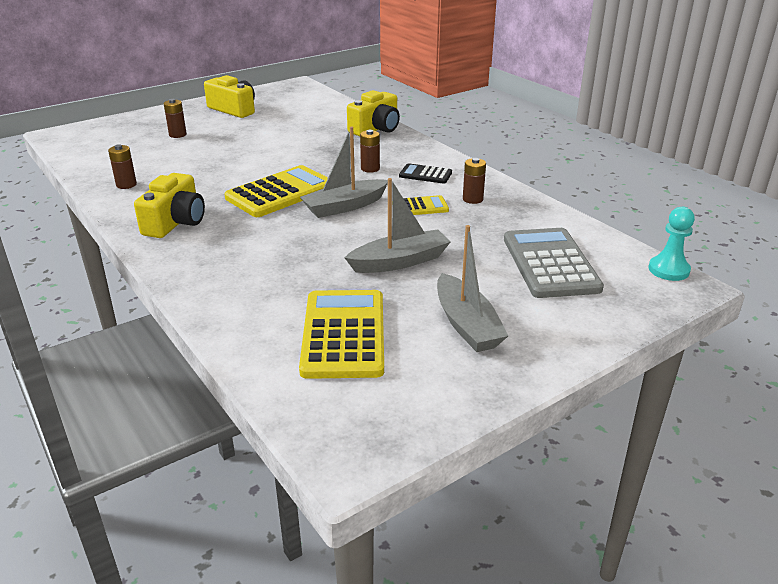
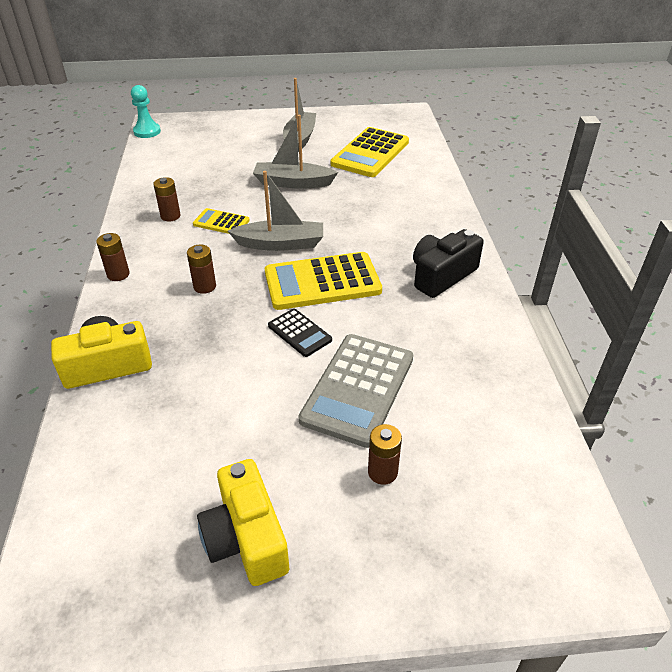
camera: 150 degrees left, 10 degrees up
brown battery [108,144,137,189] -> brown battery moved to [96,233,130,281]
yellow camera [134,173,205,238] -> black camera [413,229,484,298]
black calculator [399,163,452,184] -> black calculator moved to [268,309,332,357]
grey calculator [504,228,604,298] -> grey calculator moved to [298,334,413,448]

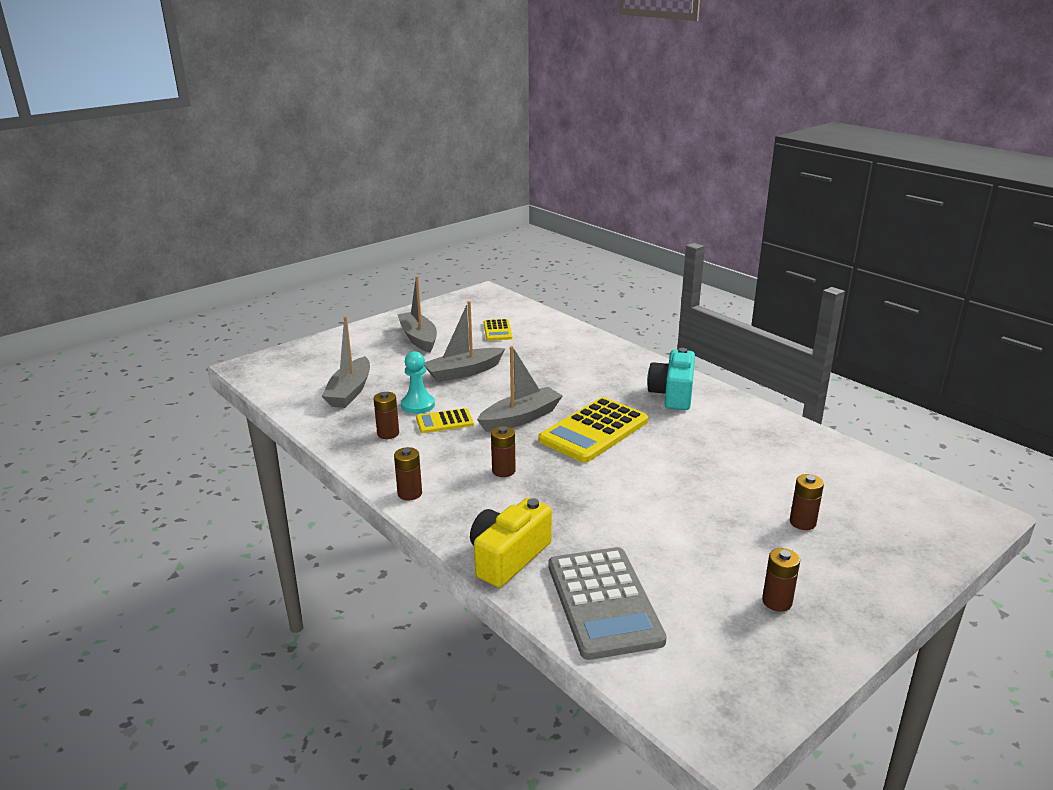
camera: 35 degrees left, 15 degrees down
turquoise pawn [131,85,161,138] -> turquoise pawn moved to [401,351,435,414]
yellow camera [197,459,289,586] -> brown battery [762,548,800,612]
black calculator [268,309,332,357] -> none
grey calculator [298,334,413,448] -> grey calculator moved to [548,547,667,660]
yellow calculator [331,127,409,177] -> yellow calculator [484,319,512,341], size x0.52
black camera [413,229,484,298] -> turquoise camera [647,348,695,410]
none -> grey boat [322,316,370,408]

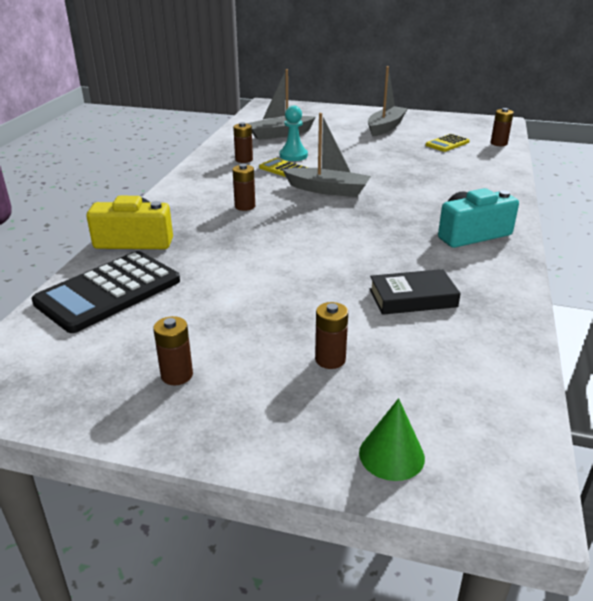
camera: 55 degrees right, 5 degrees up
brown battery [394,447,422,500] -> brown battery moved to [490,108,514,146]
grey boat [424,301,505,382] -> none
yellow calculator [538,397,648,463] -> none
grey calculator [548,547,667,660] -> black calculator [32,251,180,333]
none -> green cone [359,398,425,481]
none -> black book [369,269,461,315]

